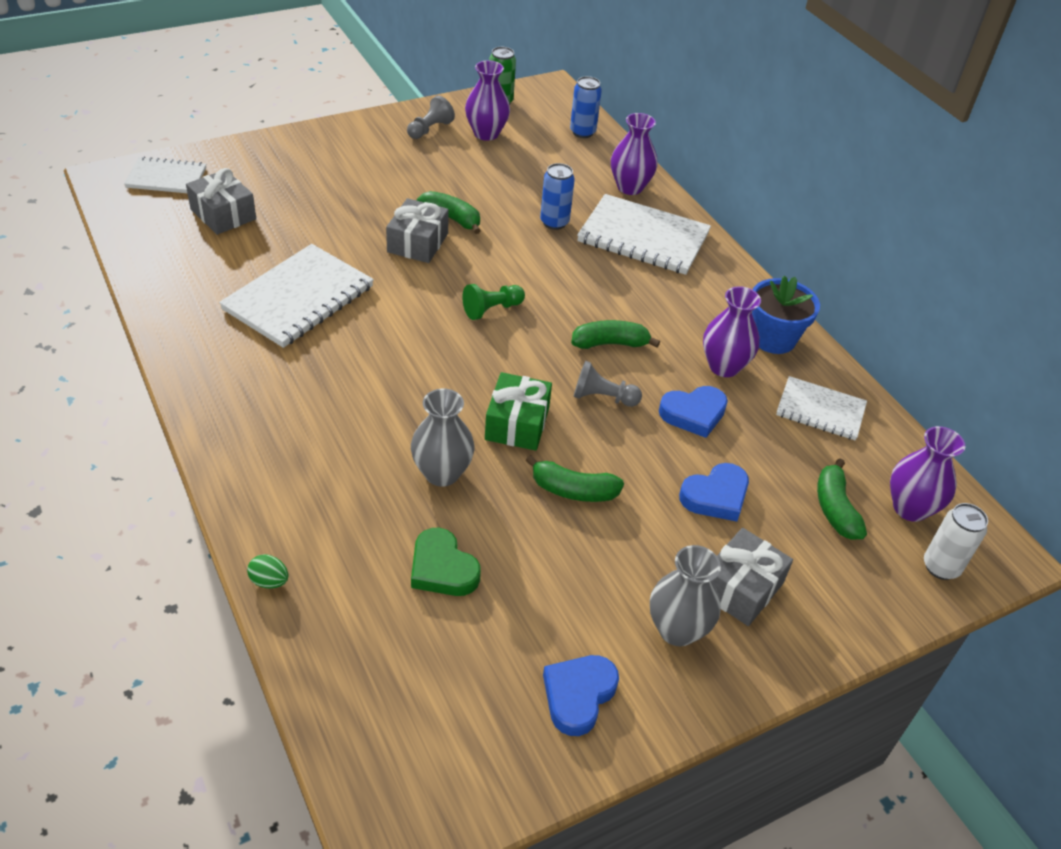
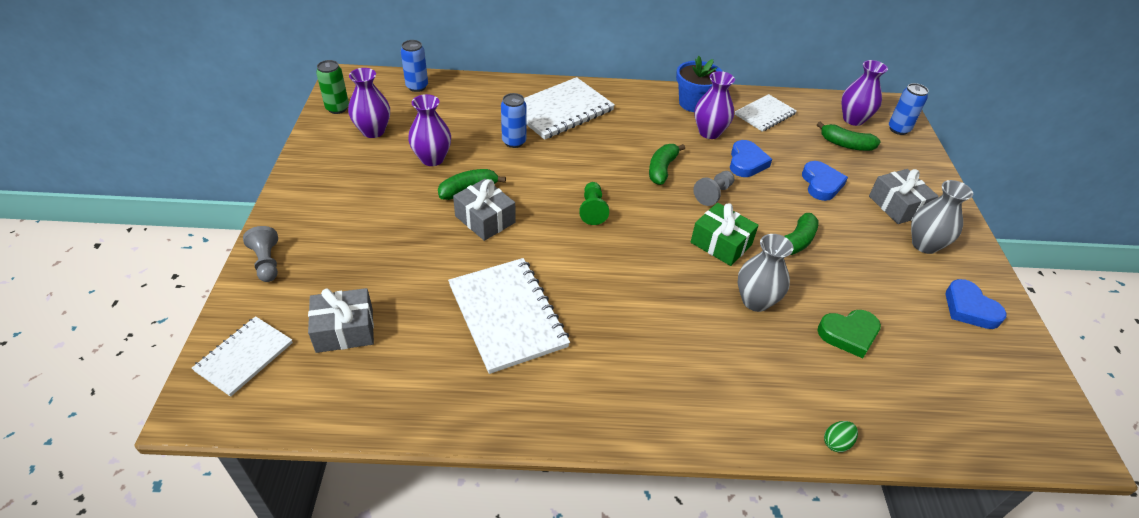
camera: 60 degrees left, 0 degrees up
grey pawn [407,96,455,139] -> grey pawn moved to [243,226,278,282]
purple vase [611,113,658,195] -> purple vase moved to [408,94,451,166]
white can [924,503,988,580] -> blue can [889,83,929,135]

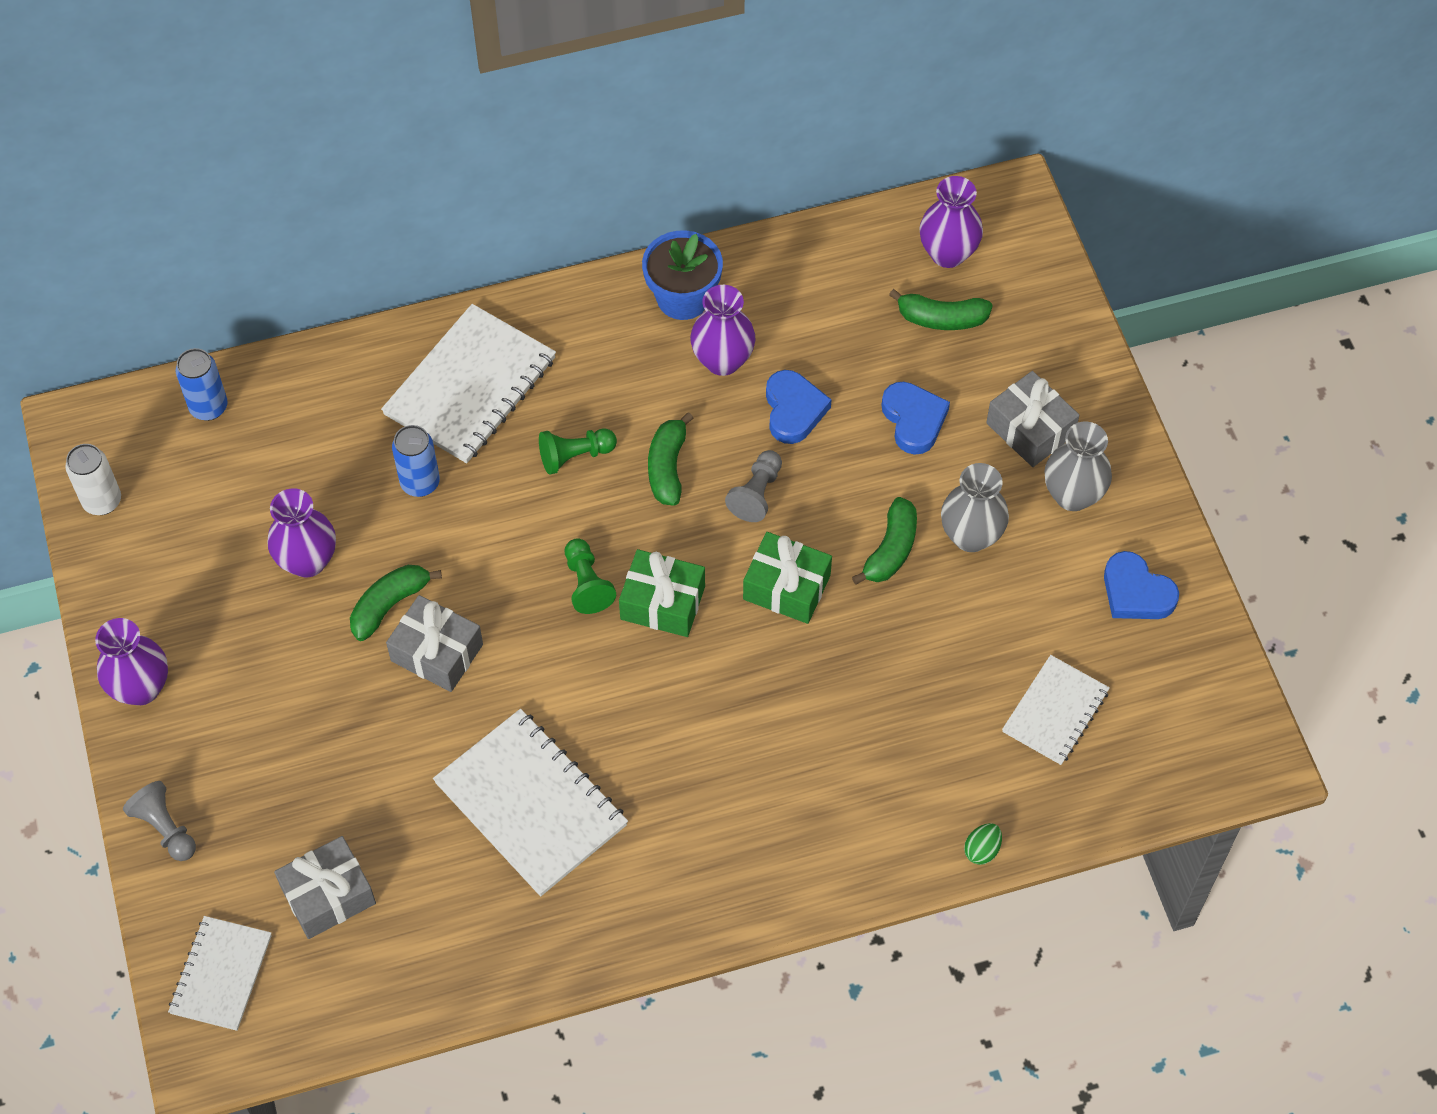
camera: 15 degrees left, 15 degrees up
green can [316,60,349,114] -> white can [65,444,121,515]
purple vase [348,68,390,138] -> purple vase moved to [95,618,168,705]
white notebook [735,94,797,132] -> white notebook moved to [1002,655,1110,765]
grey vase [738,234,793,312] -> grey vase moved to [941,463,1009,552]
green heart [817,310,881,358] -> none
blue can [889,83,929,135] -> none
none -> green pawn [539,428,617,475]
none -> green gift [619,549,705,637]

